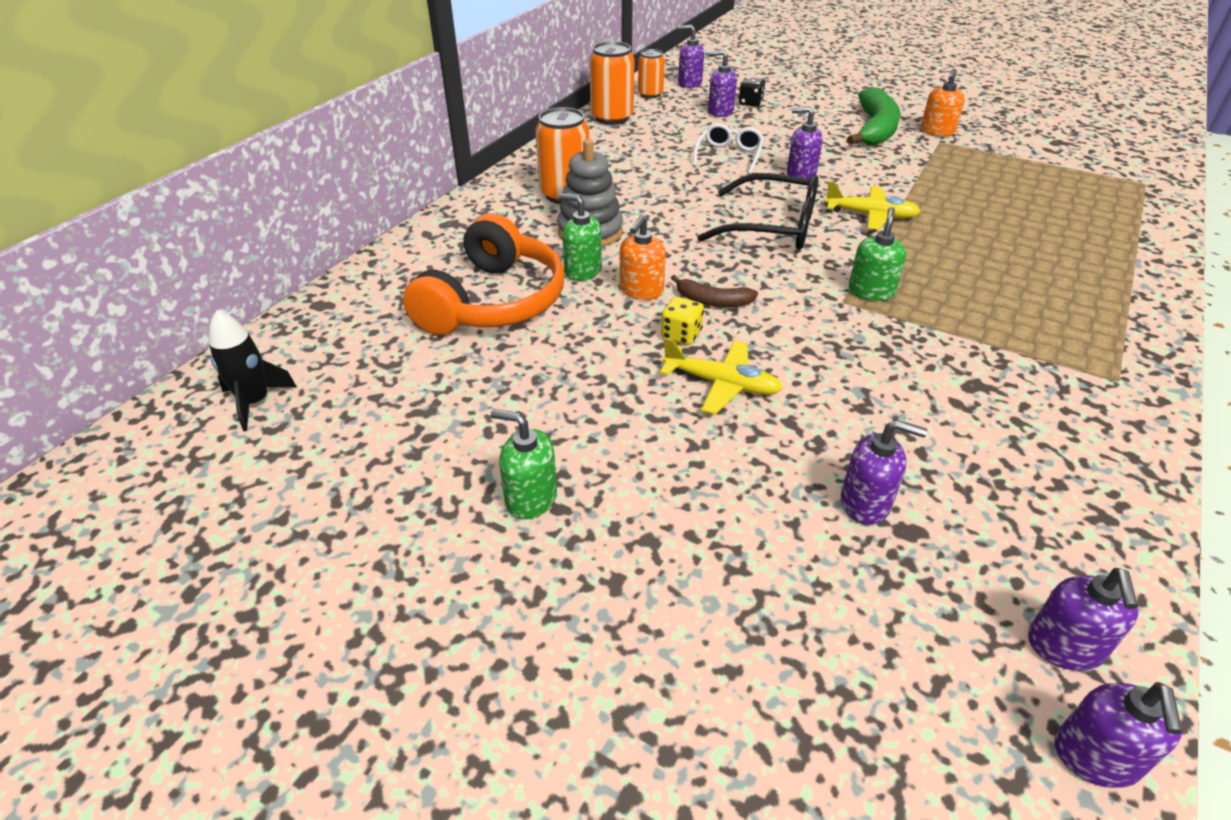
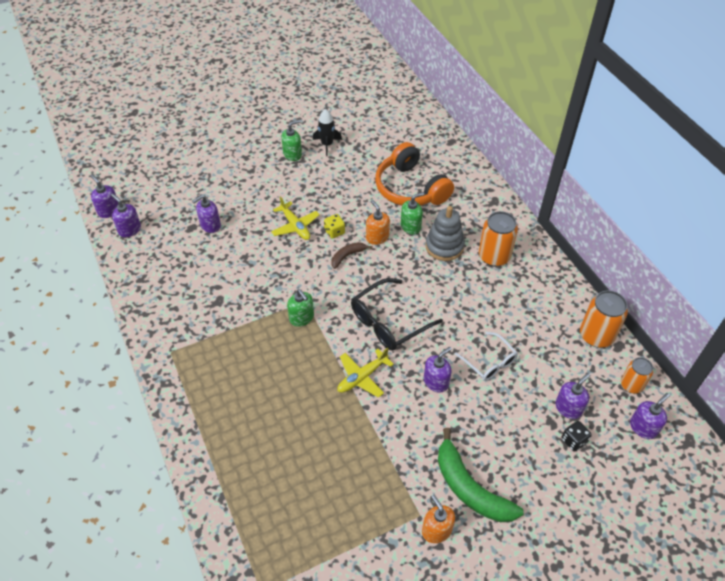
camera: 125 degrees right, 10 degrees up
black rocket [209,310,297,431] -> black rocket moved to [313,109,342,156]
yellow plane [660,337,783,414] -> yellow plane turned 90 degrees counterclockwise [271,196,320,240]

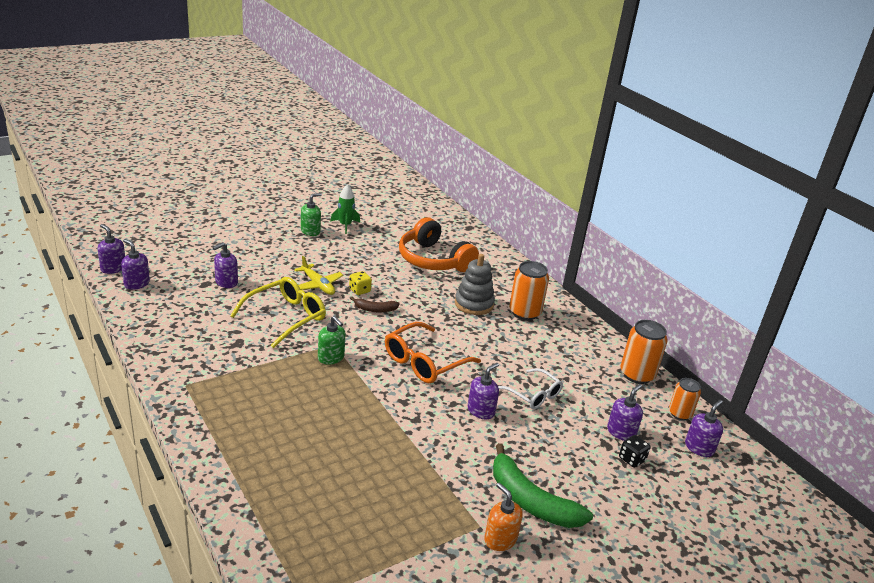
camera: 10 degrees left, 20 degrees down
black rocket [313,109,342,156] -> green rocket [330,184,360,234]
brown banana [332,242,373,269] -> brown banana turned 135 degrees counterclockwise [350,297,400,312]
yellow plane [337,348,394,398] -> none
black glasses [351,278,443,351] -> orange glasses [385,322,481,383]
orange soap dispenser [366,200,390,245] -> none
green soap dispenser [401,192,425,235] -> none
none -> yellow glasses [230,277,326,348]

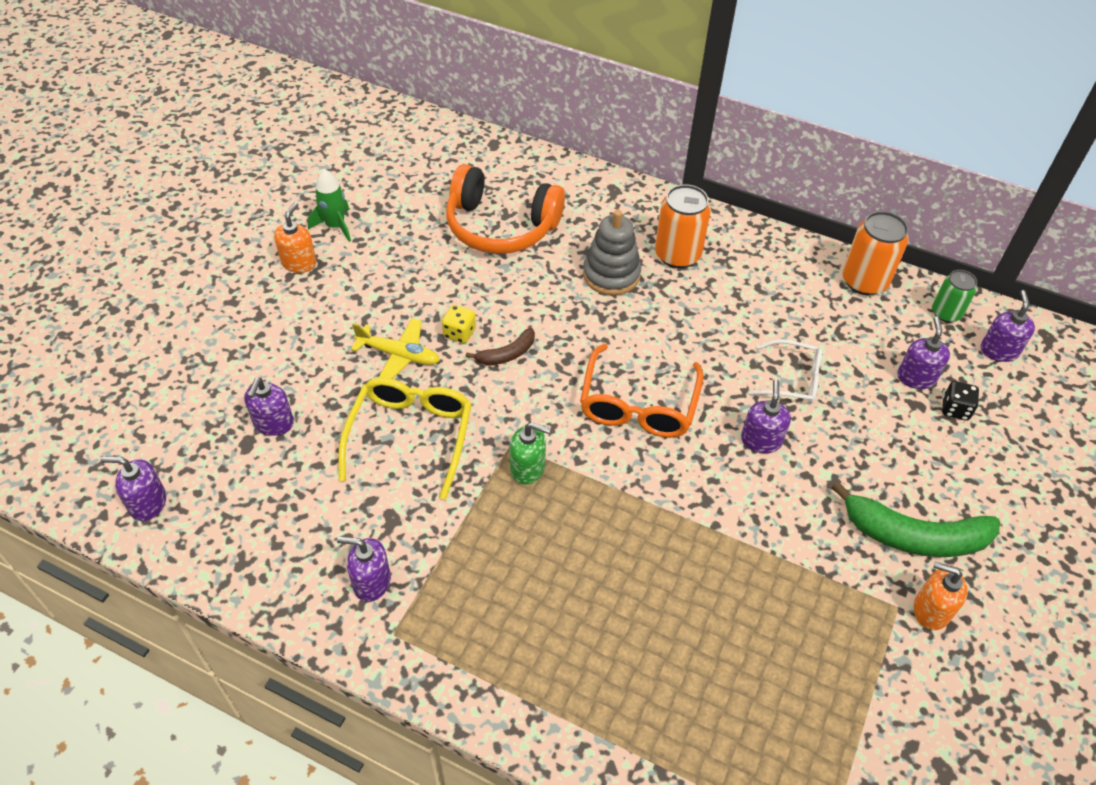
camera: 30 degrees left, 20 degrees up
purple soap dispenser [97,224,125,274] -> purple soap dispenser moved to [337,536,391,602]
green soap dispenser [301,193,322,236] -> orange soap dispenser [274,202,316,273]
orange can [669,378,701,420] -> green can [932,270,977,323]

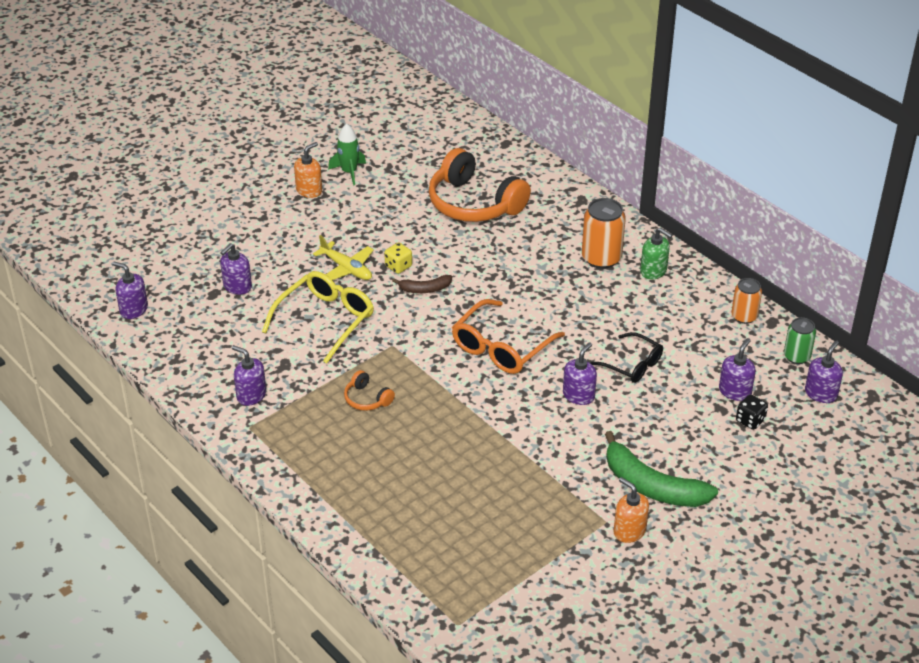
camera: 25 degrees right, 10 degrees down
green soap dispenser [510,422,551,485] -> green soap dispenser moved to [640,228,672,280]
grey stacking toy [583,210,641,295] -> none
white glasses [748,339,822,404] -> black glasses [590,332,663,383]
orange can [842,211,909,295] -> orange can [731,278,762,324], size x0.63
none -> orange headphones [344,370,395,411]

